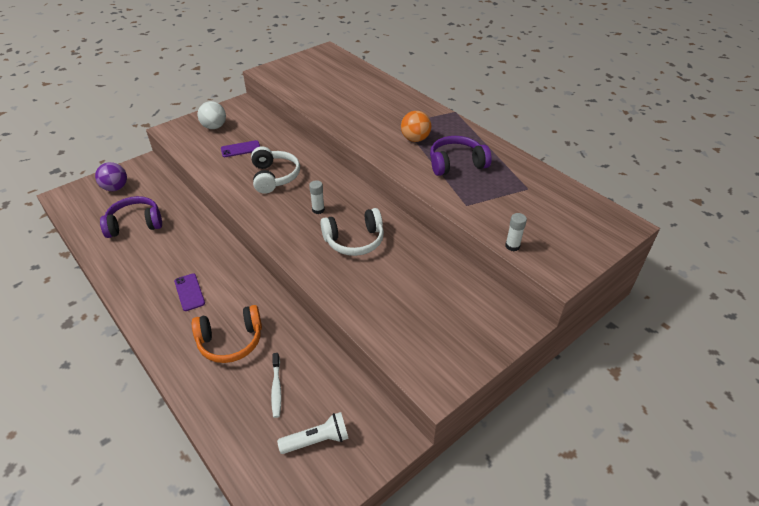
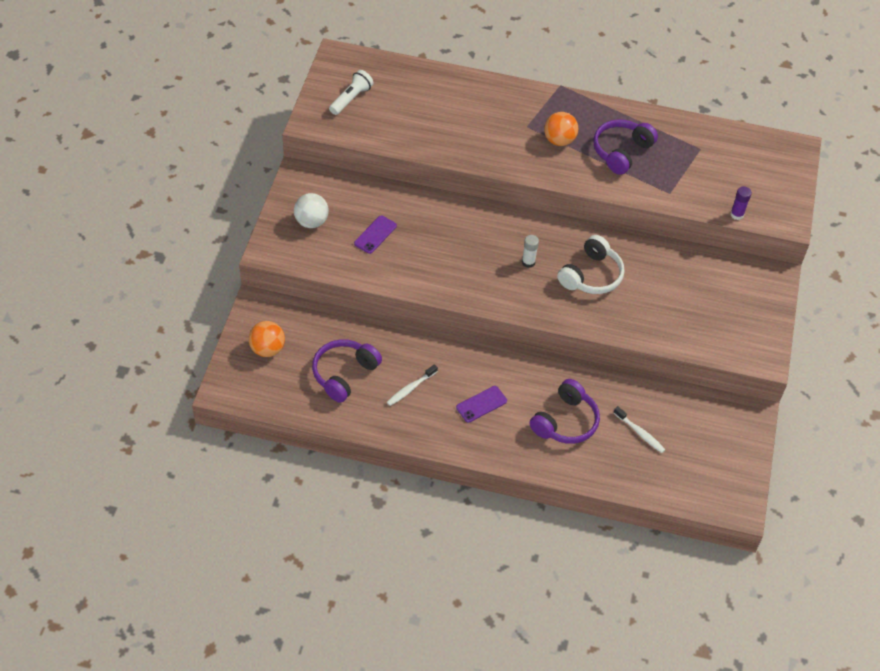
camera: 40 degrees left, 10 degrees up
purple ball [95,162,127,191] -> orange ball [249,321,285,357]
purple phone [174,273,205,311] -> purple phone turned 60 degrees counterclockwise [456,386,507,423]
orange headphones [192,305,262,363] -> purple headphones [530,379,600,444]
white headphones [251,146,300,194] -> none
white flashlight [277,412,349,454] -> white flashlight moved to [329,70,373,115]
white glue stick [505,213,527,251] -> purple glue stick [730,186,752,220]
none -> white toothbrush [387,364,438,406]

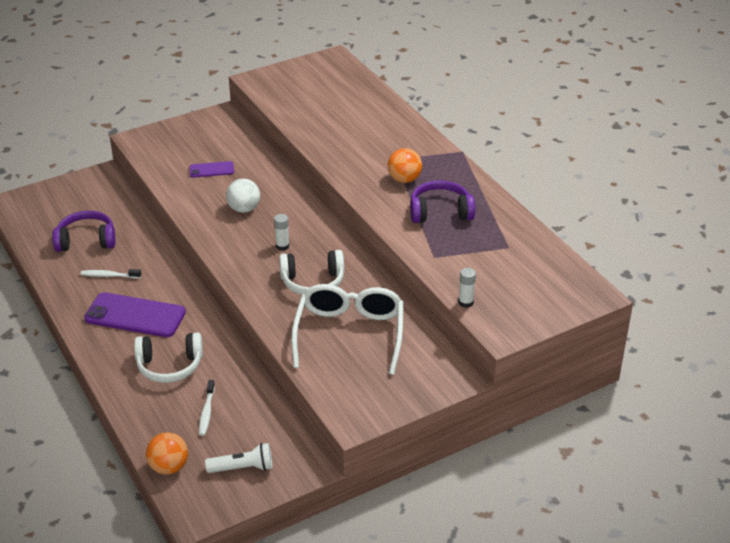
camera: 50 degrees right, 15 degrees down
orange ball [249,321,285,357] -> orange ball moved to [146,432,188,475]
white ball [294,193,329,228] -> white ball moved to [226,178,260,213]
white flashlight [329,70,373,115] -> white flashlight moved to [205,443,273,473]
purple phone [456,386,507,423] -> purple phone [84,292,186,337], size x1.94
purple headphones [530,379,600,444] -> white headphones [134,332,203,383]
purple glue stick [730,186,752,220] -> white glue stick [458,268,476,308]
none -> white glasses [291,284,404,375]

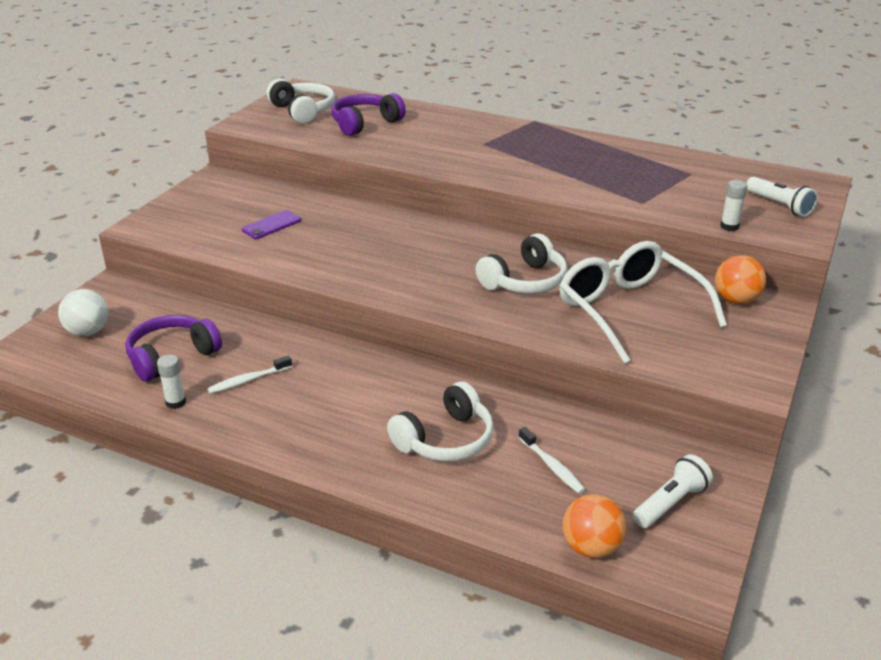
camera: 35 degrees left, 5 degrees down
purple phone [84,292,186,337] -> none
white ball [226,178,260,213] -> white ball moved to [58,289,108,336]
white glue stick [274,214,289,251] -> white glue stick moved to [157,355,186,409]
orange ball [388,148,422,183] -> orange ball moved to [715,255,766,304]
purple headphones [410,180,475,223] -> purple headphones moved to [331,93,406,136]
none -> white headphones [267,79,335,124]
none -> white flashlight [746,177,818,217]

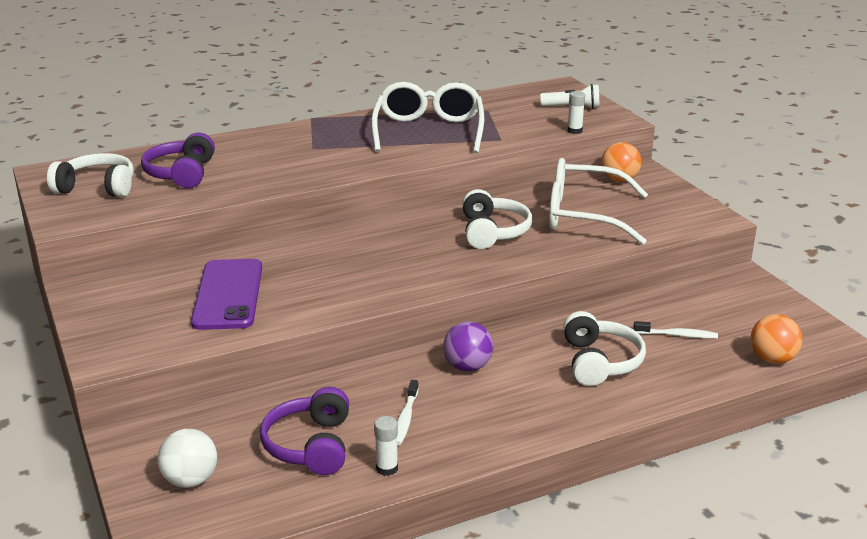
camera: 50 degrees left, 5 degrees down
purple phone [242,210,301,239] -> purple phone [191,259,262,330], size x1.94
white flashlight [633,454,713,528] -> none
none -> white glasses [371,82,484,153]
none -> purple ball [443,321,493,372]

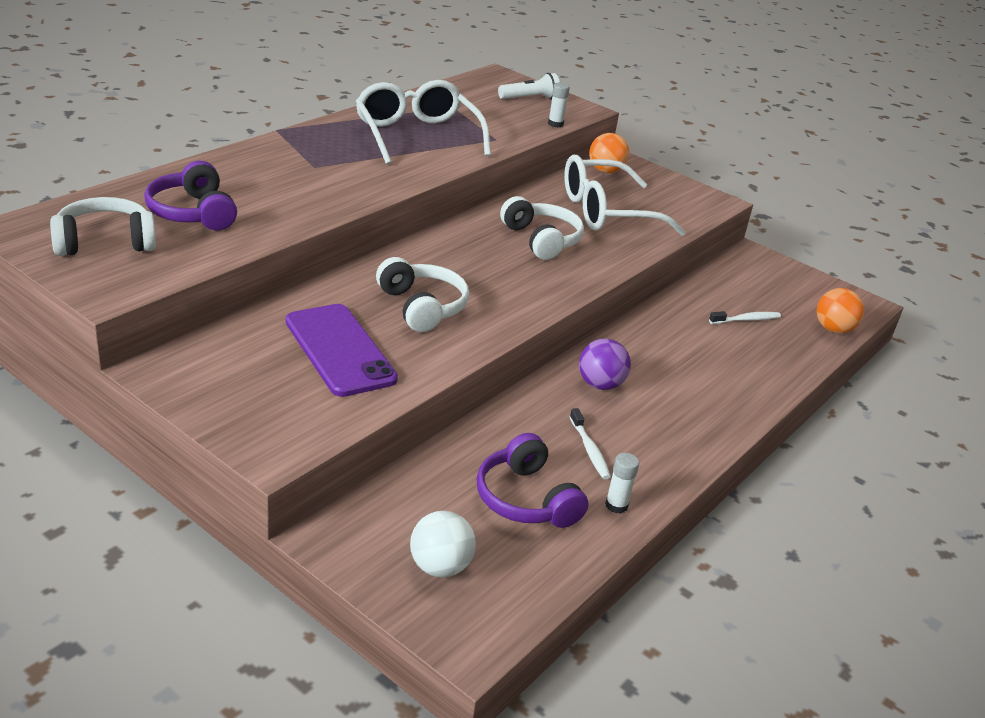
camera: 30 degrees left, 5 degrees up
white headphones [563,311,646,386] -> white headphones moved to [376,257,469,332]

